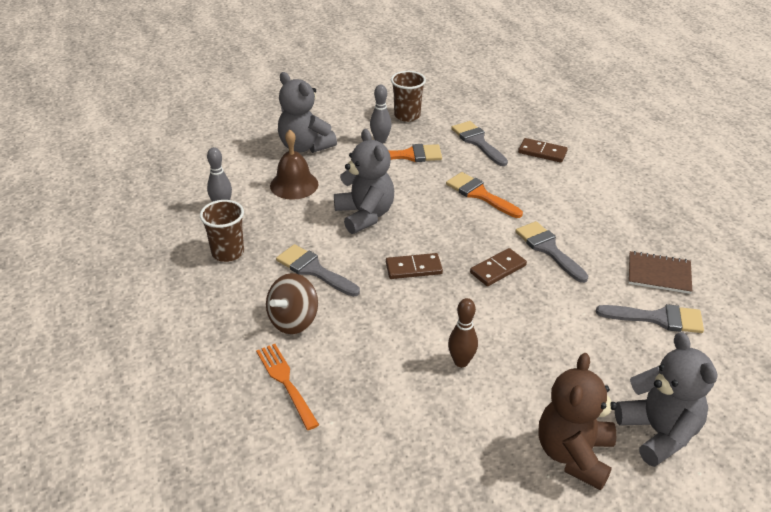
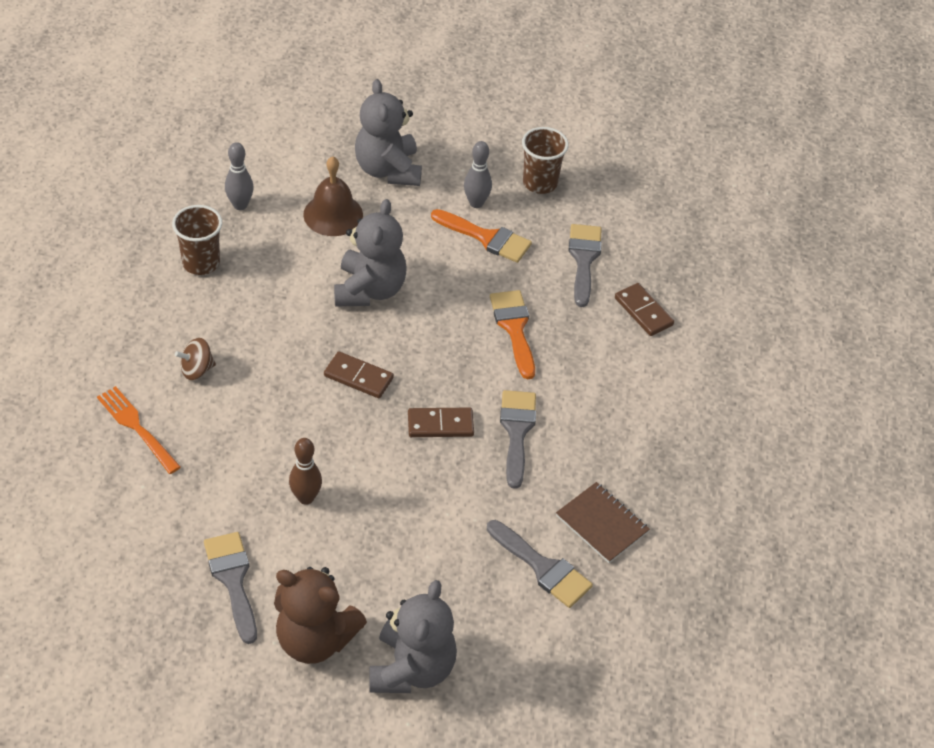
camera: 30 degrees right, 10 degrees up
orange fork [256,344,319,430] -> orange fork turned 45 degrees counterclockwise [97,386,181,474]
brown spinning top [266,273,318,334] -> brown spinning top [175,338,216,380], size x0.65
grey brush [276,244,360,297] -> grey brush moved to [204,532,257,644]
brown teddy bear [539,353,617,490] -> brown teddy bear turned 120 degrees counterclockwise [274,567,367,664]

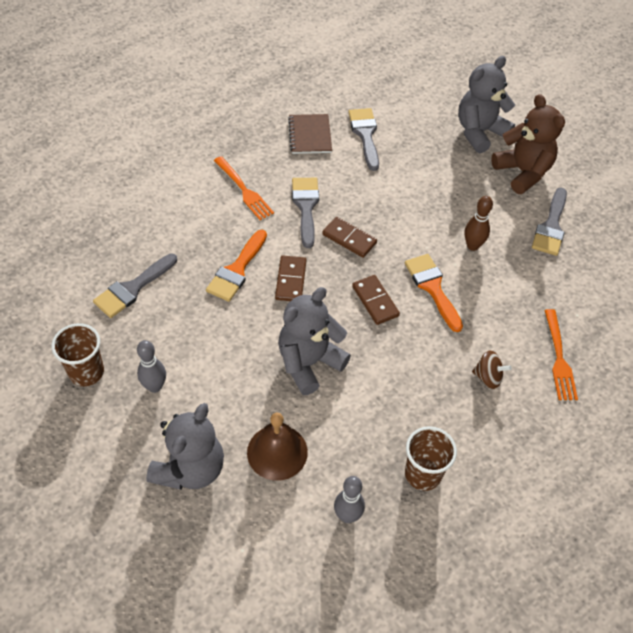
camera: 140 degrees left, 5 degrees up
orange brush [431,209,532,263] -> orange brush moved to [405,254,463,332]
grey brush [500,390,536,489] -> grey brush turned 135 degrees clockwise [292,178,319,248]
brown domino [615,283,674,336] -> brown domino moved to [275,256,306,301]
none -> orange fork [214,156,274,220]

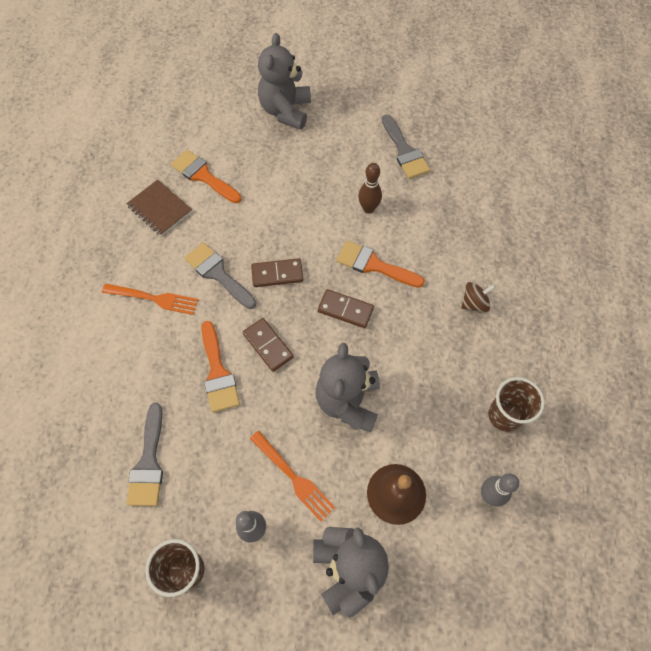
camera: 40 degrees left, 10 degrees up
grey brush [348,108,379,171] -> orange brush [171,150,241,203]
brown teddy bear [491,94,565,194] -> none
orange fork [544,309,578,400] -> orange fork moved to [250,431,335,522]

